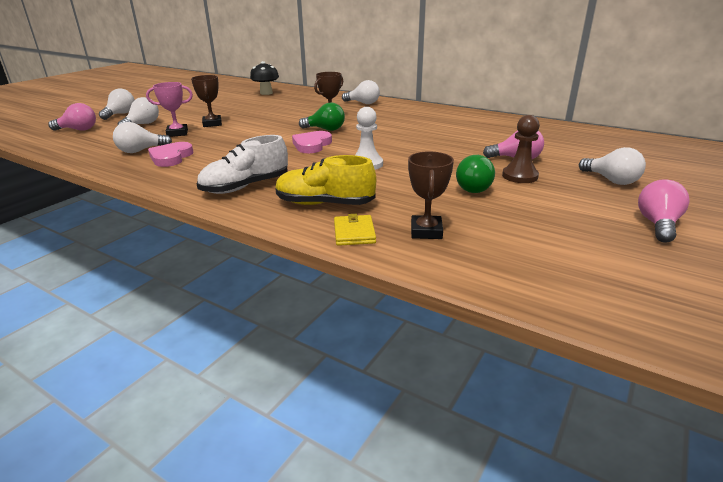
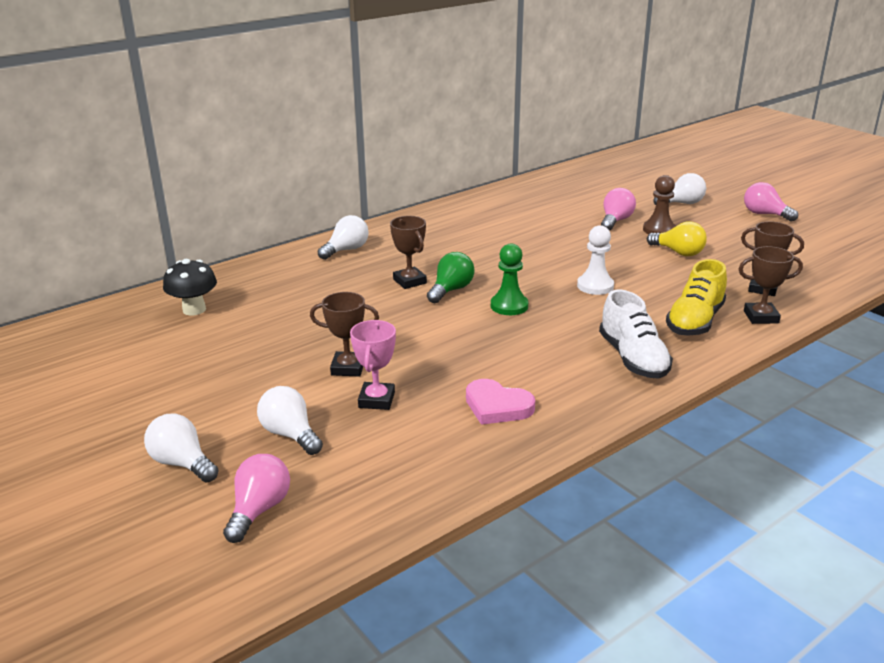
camera: 70 degrees left, 0 degrees up
white light bulb [113,122,172,153] -> none
pink heart [292,131,332,153] -> green pawn [491,243,528,315]
yellow wallet [334,214,376,246] -> brown trophy [739,246,803,324]
green light bulb [456,155,495,193] -> yellow light bulb [647,222,707,256]

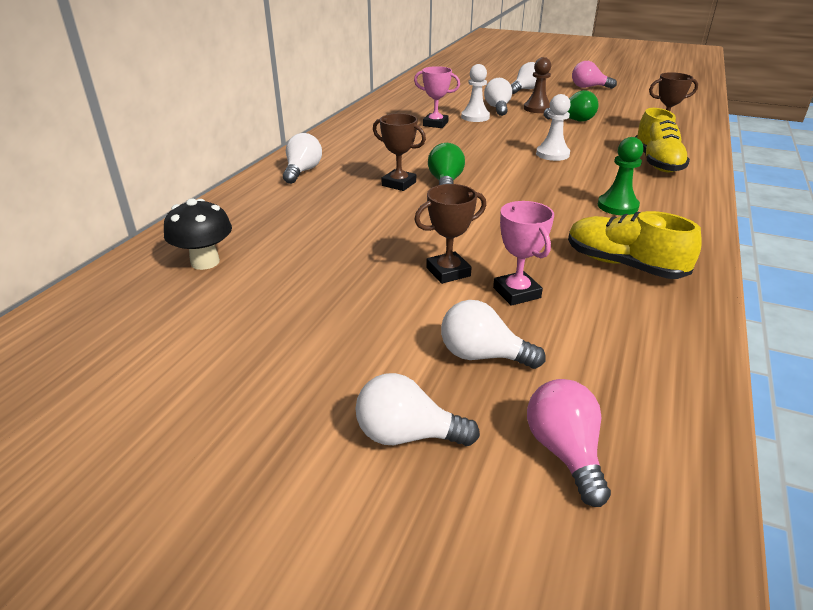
camera: 30 degrees left, 5 degrees up
pink heart [466,379,535,425] -> yellow shoe [568,211,702,279]
green pawn [491,243,528,315] -> green pawn moved to [598,137,644,215]
white shoe [599,290,673,379] -> none
pink light bulb [601,188,636,231] -> white light bulb [484,78,512,116]
yellow light bulb [647,222,707,256] -> green light bulb [543,90,598,122]
brown trophy [739,246,803,324] -> none
none -> pink trophy [414,66,460,128]
none -> white pawn [461,64,490,122]

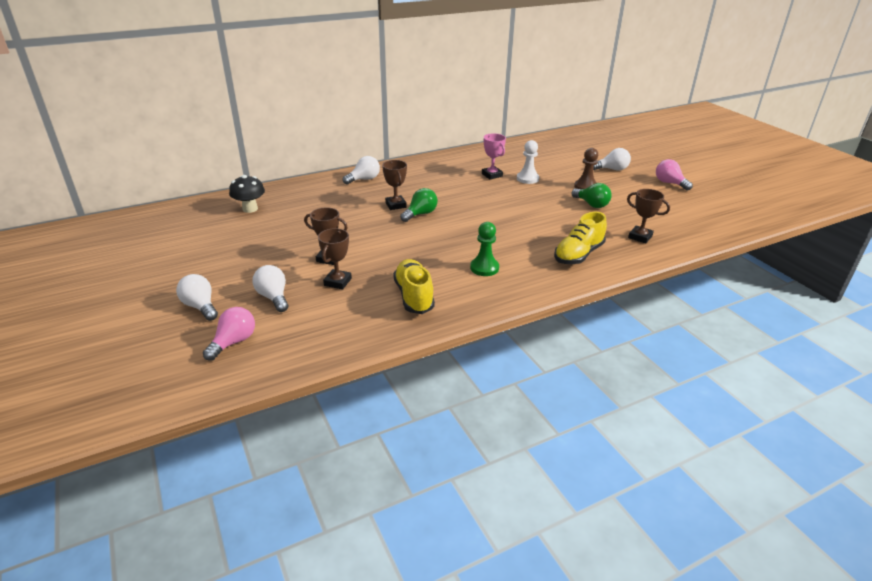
camera: 40 degrees right, 0 degrees up
white light bulb [484,78,512,116] -> none
pink trophy [493,201,554,306] -> brown trophy [318,228,352,289]
white pawn [536,94,571,161] -> none

